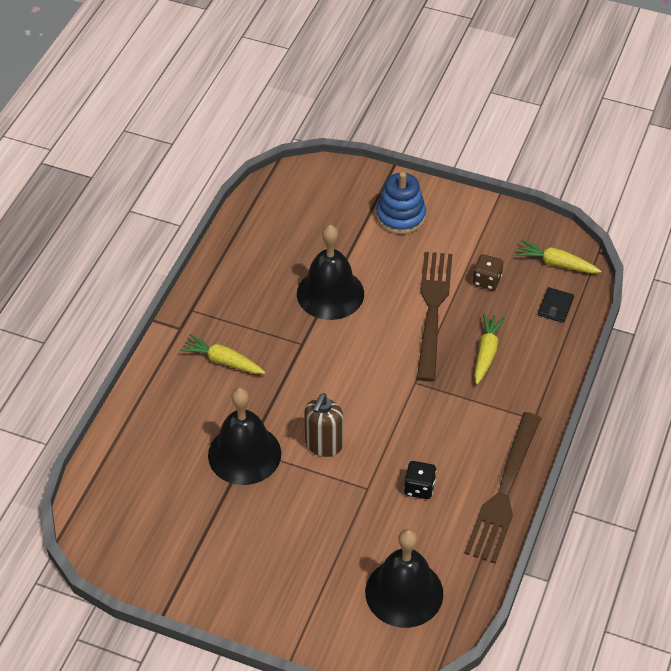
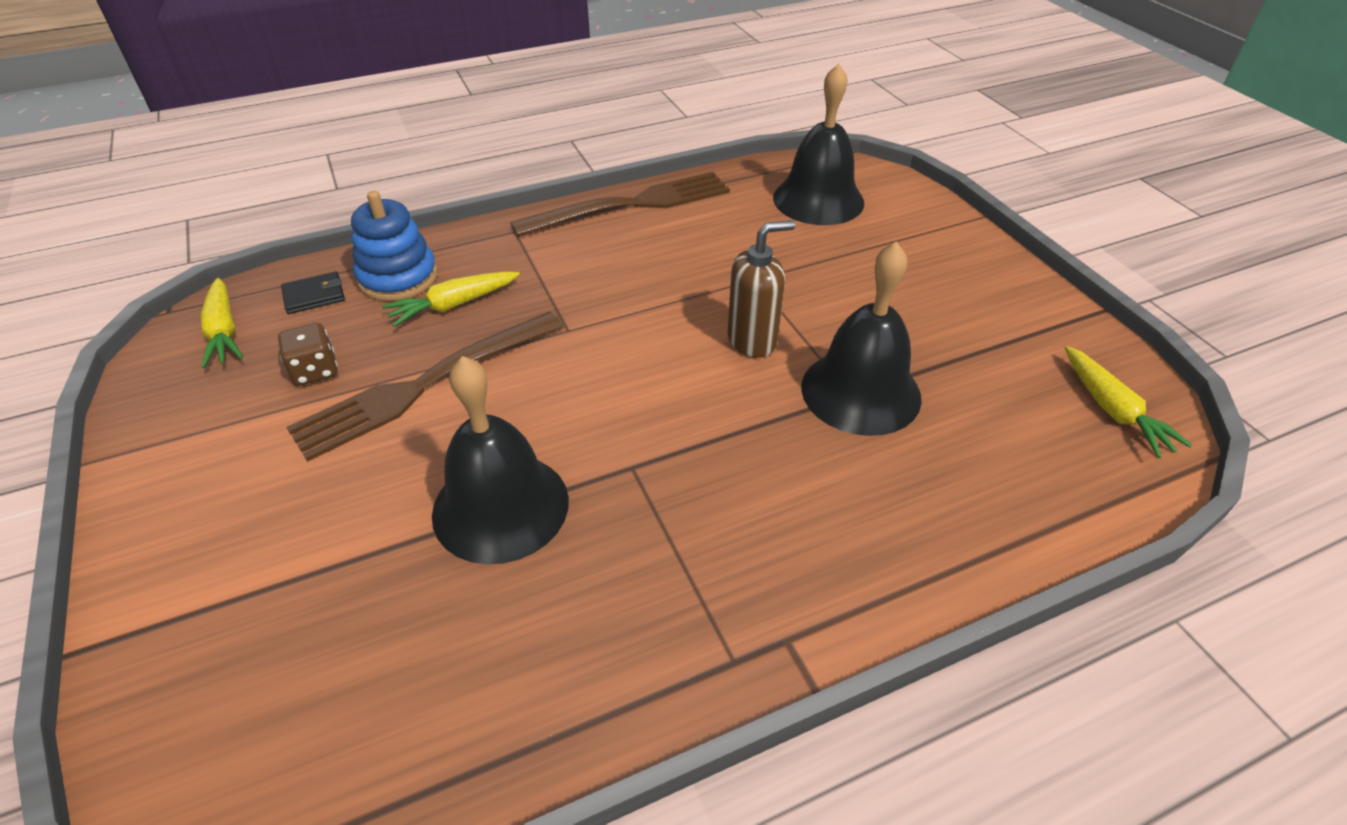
camera: 135 degrees left, 5 degrees down
yellow carrot [180,334,265,374] -> yellow carrot moved to [1065,346,1192,458]
blue stacking toy [376,172,426,234] -> blue stacking toy moved to [351,191,437,301]
black dice [404,461,436,499] -> none

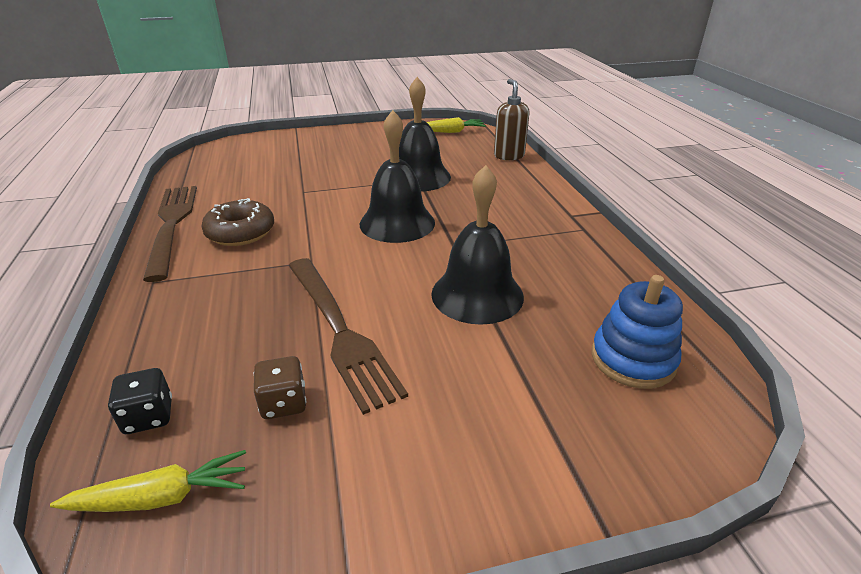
camera: 80 degrees left, 10 degrees down
black wallet [281,272,345,314] -> black dice [108,368,172,434]
blue stacking toy [351,191,437,301] -> blue stacking toy moved to [592,275,683,389]
yellow carrot [382,272,520,327] -> none
brown soap dispenser [728,220,795,357] -> brown soap dispenser moved to [494,79,530,160]
black bell [773,64,864,225] -> black bell moved to [360,110,435,243]
none -> brown donut [201,198,274,246]

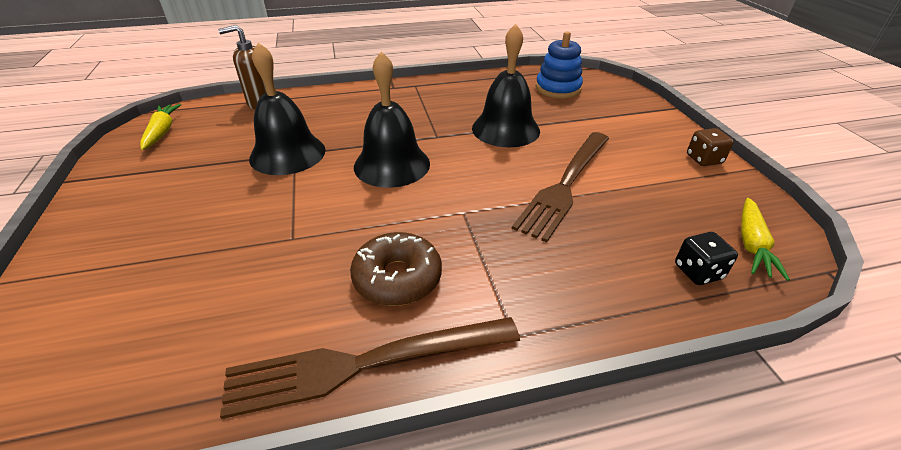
camera: 90 degrees left, 5 degrees up
yellow carrot [50,450,246,512] -> yellow carrot turned 150 degrees counterclockwise [741,198,790,281]
brown dice [254,356,306,419] -> brown dice moved to [687,128,734,166]
brown fork [289,258,408,415] -> brown fork turned 150 degrees clockwise [512,132,609,242]

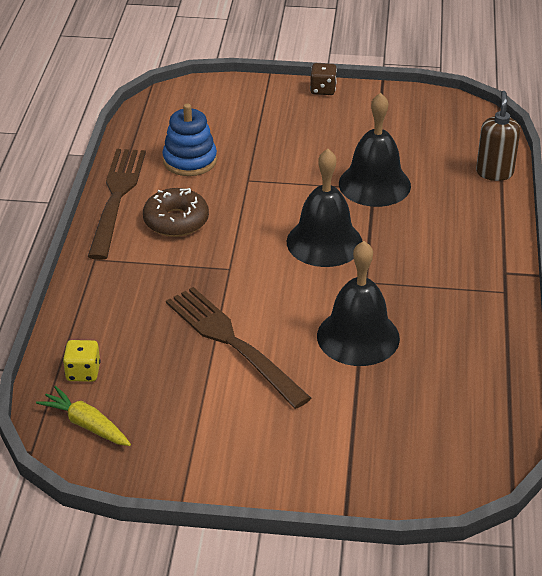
camera: 110 degrees right, 0 degrees up
yellow carrot [140,104,182,150] -> none
blue stacking toy [536,31,583,98] -> blue stacking toy moved to [162,104,217,176]
black dice [675,232,738,285] -> yellow dice [63,340,100,382]
brown dice [687,128,734,166] -> brown dice moved to [310,63,337,95]

